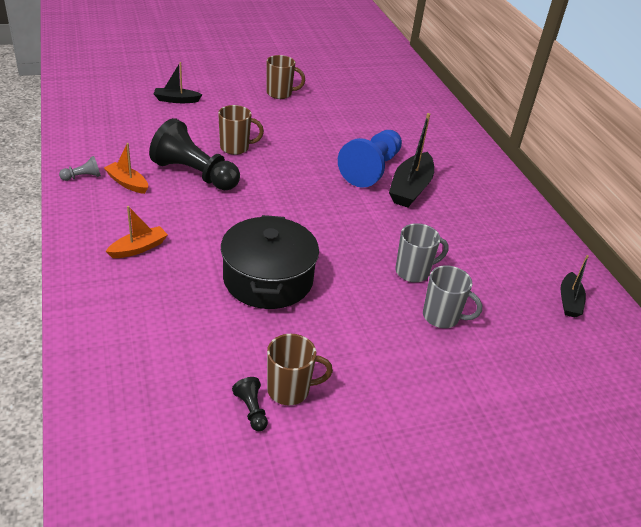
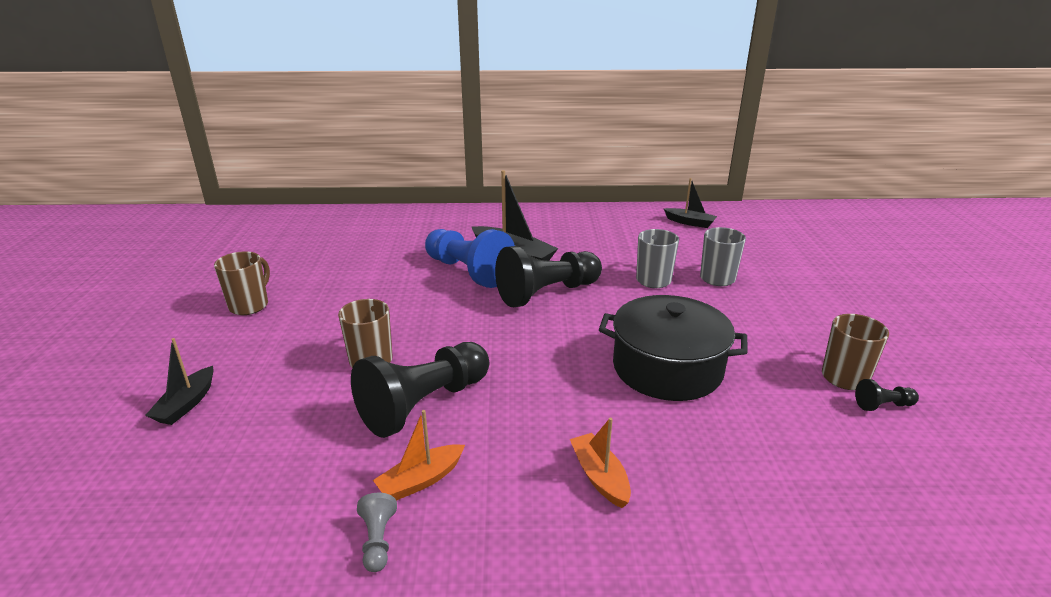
camera: 70 degrees left, 10 degrees down
none -> black pawn [495,246,602,307]

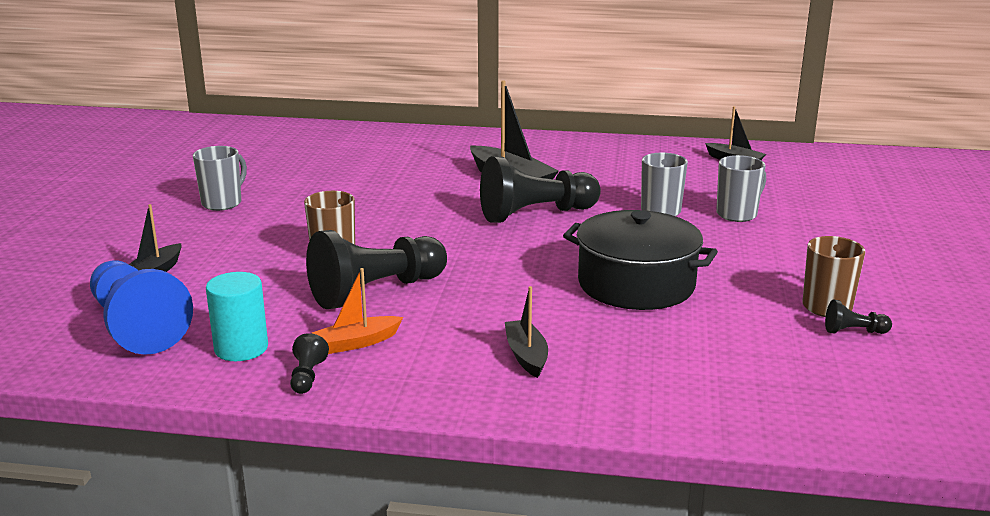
camera: 10 degrees right, 5 degrees down
brown mug [214,251,270,315] -> grey mug [193,146,247,211]
grey pawn [357,493,397,572] -> black pawn [290,333,329,394]
blue pawn [425,229,515,288] -> blue pawn moved to [90,260,193,355]
orange boat [570,418,631,508] -> black boat [505,286,548,378]
none -> turquoise cylinder [206,272,268,361]

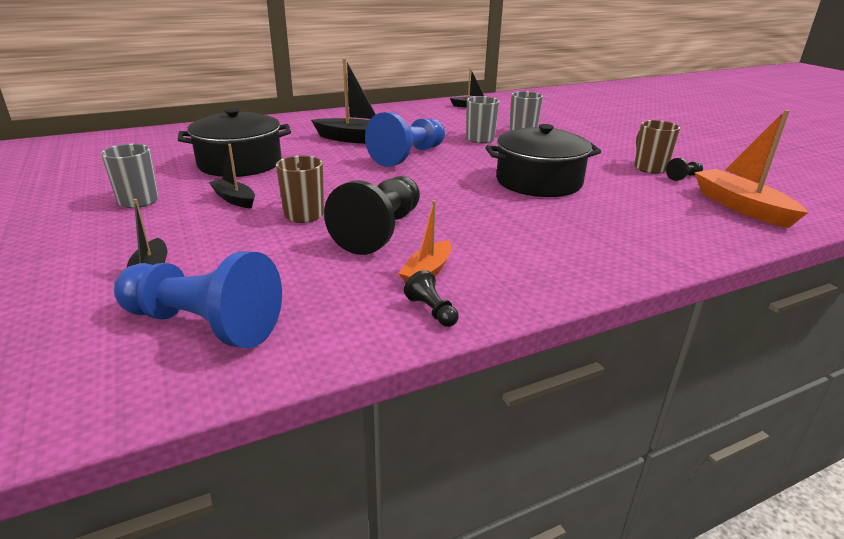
camera: 35 degrees left, 5 degrees up
turquoise cylinder [206,272,268,361] -> none
black pawn [480,156,601,223] -> blue pawn [365,112,445,167]
black boat [505,286,548,378] -> black boat moved to [209,144,255,208]
none -> black pot [178,108,291,177]
none -> orange boat [695,110,808,228]

